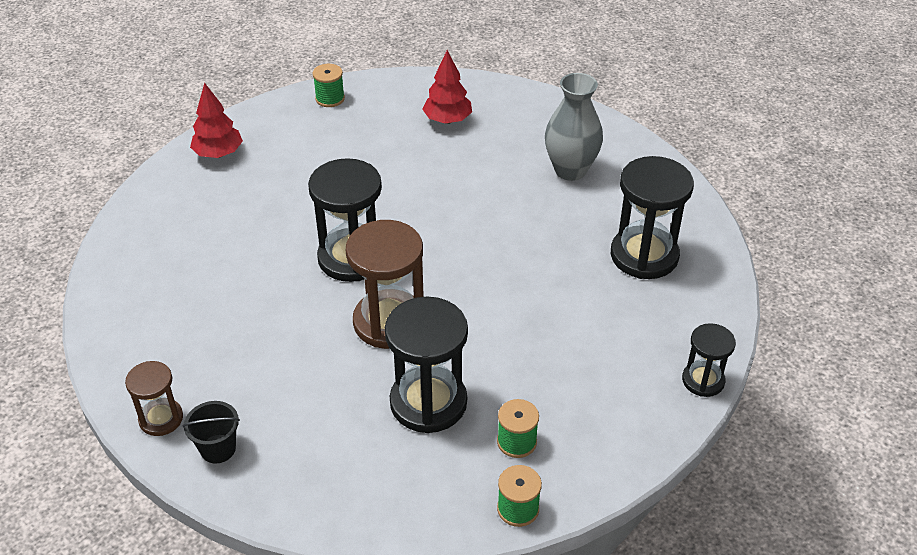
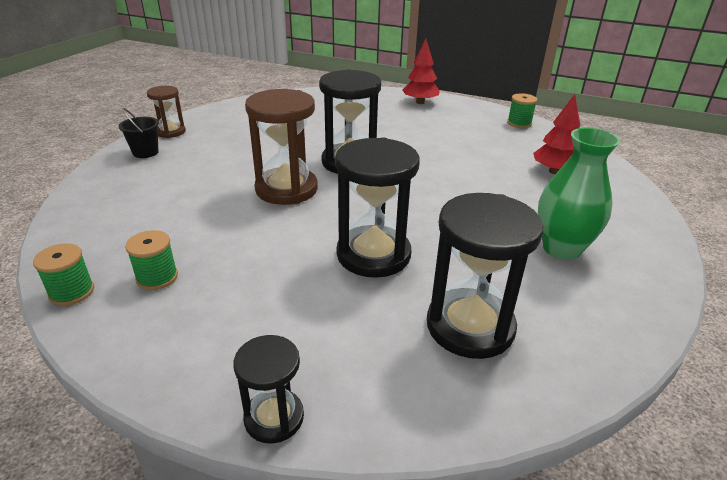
camera: 70 degrees right, 10 degrees down
black hourglass [385,297,468,433] -> black hourglass moved to [335,138,420,278]
grey vase [545,73,603,181] -> green vase [538,128,620,260]

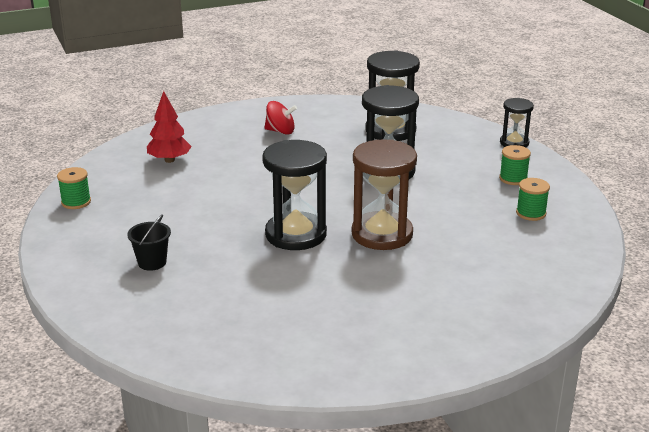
camera: 135 degrees left, 5 degrees down
green spool [33,243,94,306] -> green spool moved to [499,145,531,185]
black bucket [119,108,159,158] -> black bucket moved to [127,215,171,271]
brown hourglass [147,86,186,138] -> none
red tree [403,38,440,104] -> none
green vase [538,128,620,260] -> red spinning top [264,101,297,135]

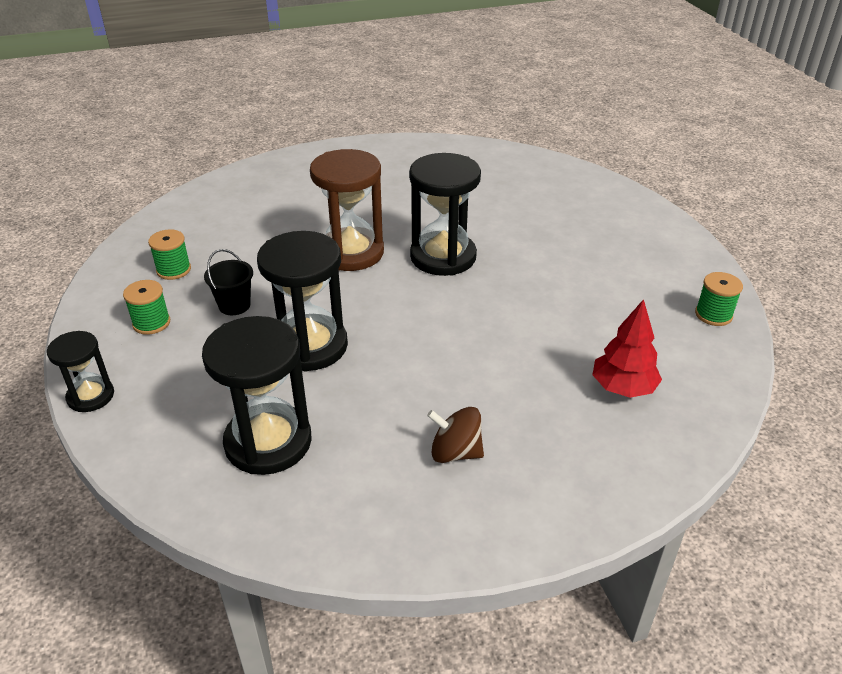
camera: 175 degrees left, 10 degrees up
black bucket [127,215,171,271] -> black bucket moved to [204,249,253,315]
red spinning top [264,101,297,135] -> brown spinning top [427,407,484,463]

